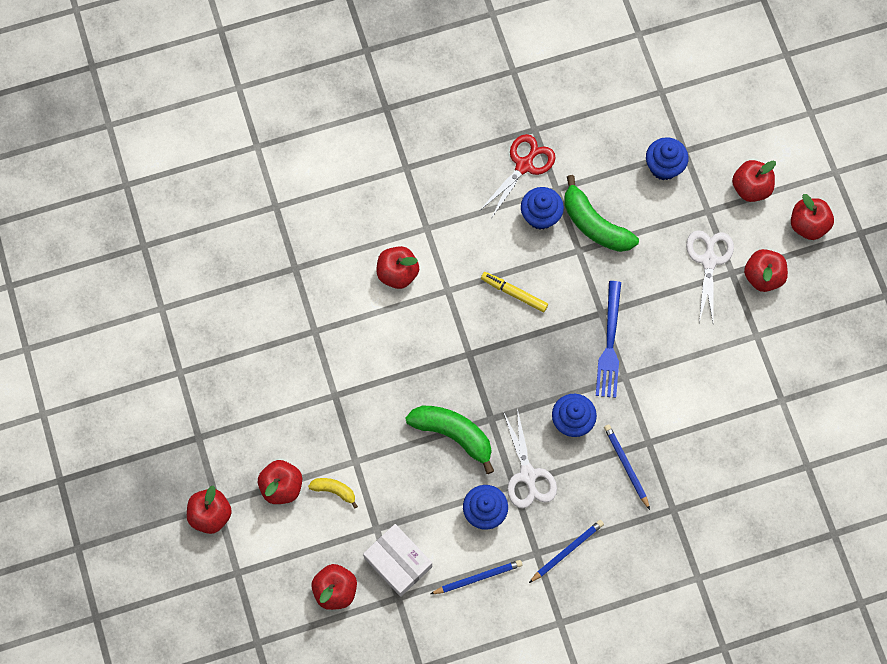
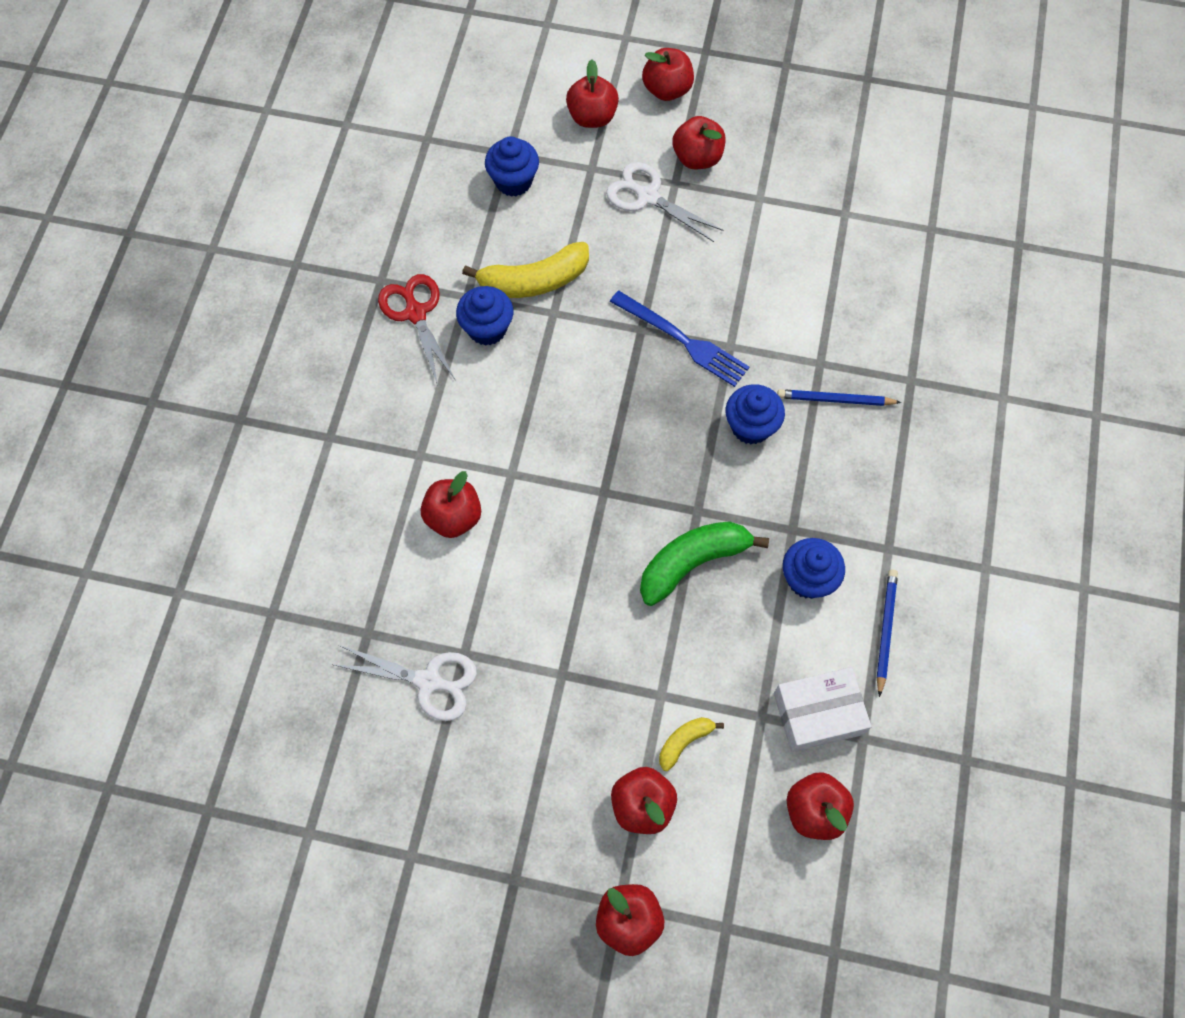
camera: 60 degrees left, 5 degrees down
yellow marker [481,272,548,312] -> none
white scissors [503,408,557,508] -> white scissors moved to [331,645,477,721]
blue pencil [529,520,604,583] -> none
green banana [564,175,639,252] -> yellow banana [462,242,589,298]

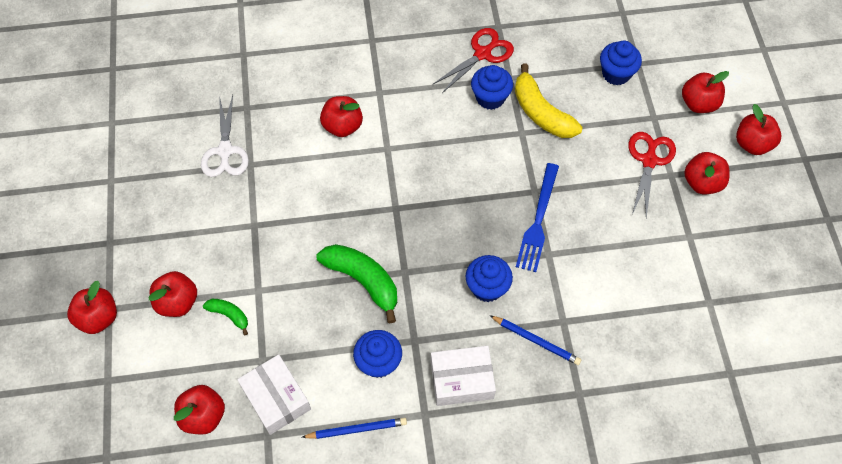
camera: 70 degrees right, 5 degrees down
white scissors [606,162,724,242] -> red scissors [629,132,676,218]
yellow banana [659,717,724,771] -> green banana [203,299,248,335]
blue pencil [777,389,901,406] -> blue pencil turned 135 degrees clockwise [489,315,581,365]
none -> white box [431,346,496,406]

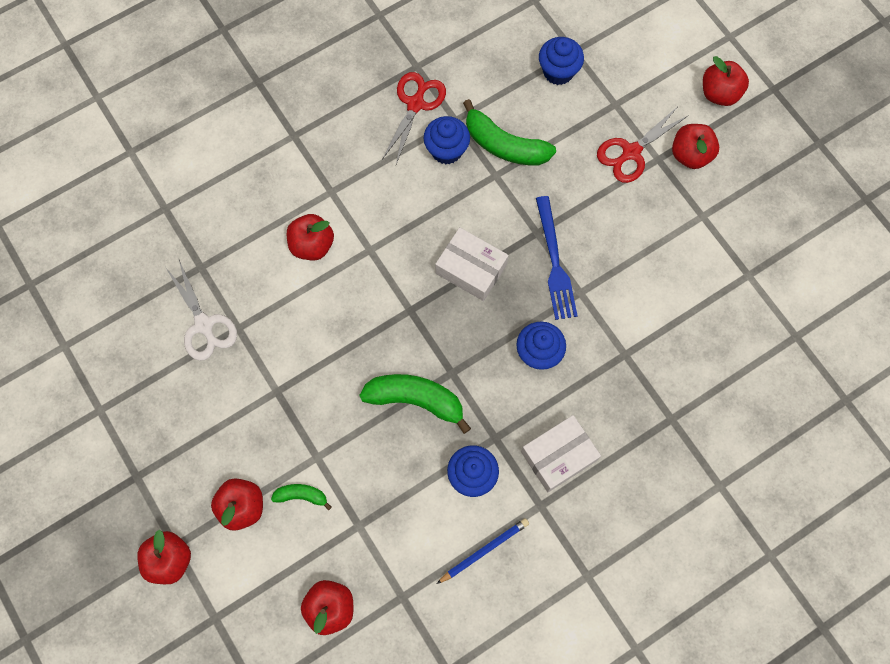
camera: 25 degrees left, 10 degrees up
white box [237,354,311,435] -> white box moved to [435,227,509,301]
blue pencil [489,315,581,365] -> none
yellow banana [515,64,582,138] -> green banana [463,99,556,166]
red scissors [629,132,676,218] -> red scissors turned 120 degrees counterclockwise [597,106,689,183]
red apple [682,71,729,113] -> none

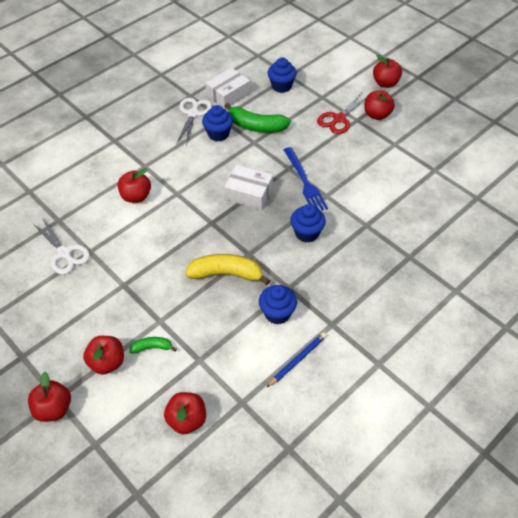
camera: 10 degrees left, 20 degrees down
green banana [359,374,471,434] -> yellow banana [185,254,270,285]
red scissors [382,72,446,164] -> white scissors [176,98,212,146]
white box [521,415,601,492] -> white box moved to [205,67,251,109]

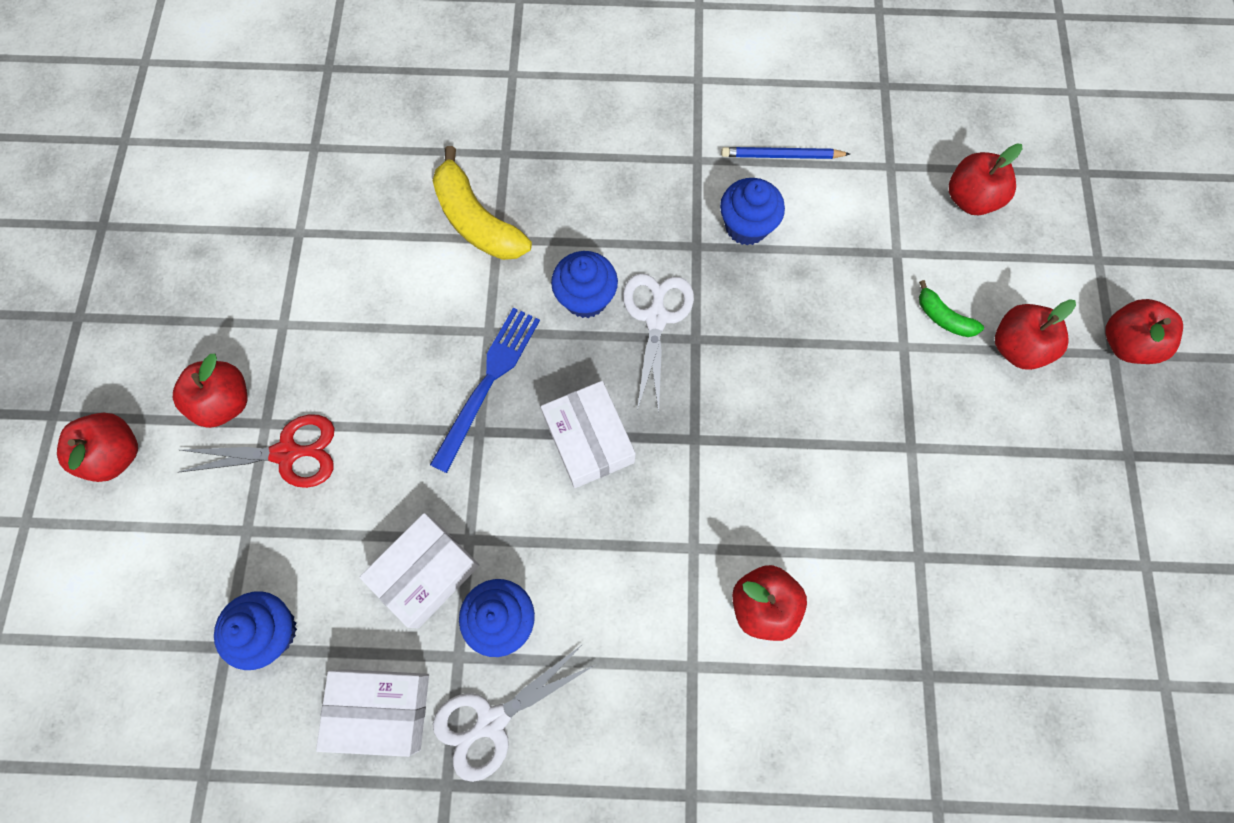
camera: 135 degrees left, 20 degrees up
white scissors [32,219,90,275] -> white scissors moved to [623,274,694,413]
yellow banana [185,254,270,285] -> yellow banana moved to [432,146,532,260]
green banana [225,103,291,133] -> white box [359,513,480,629]

